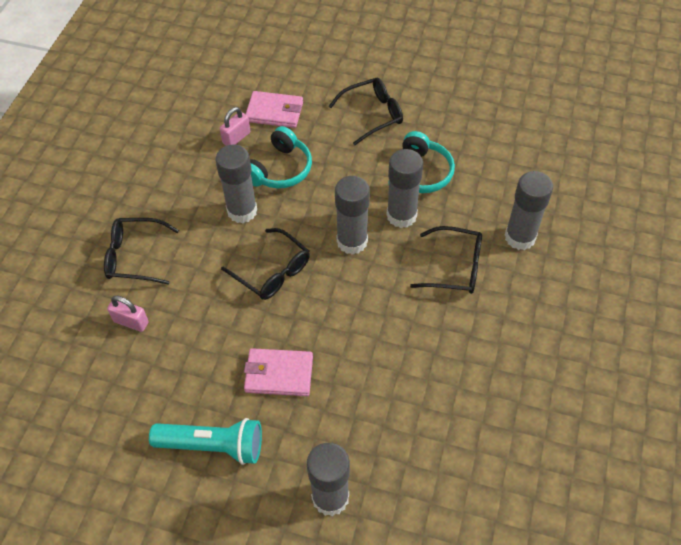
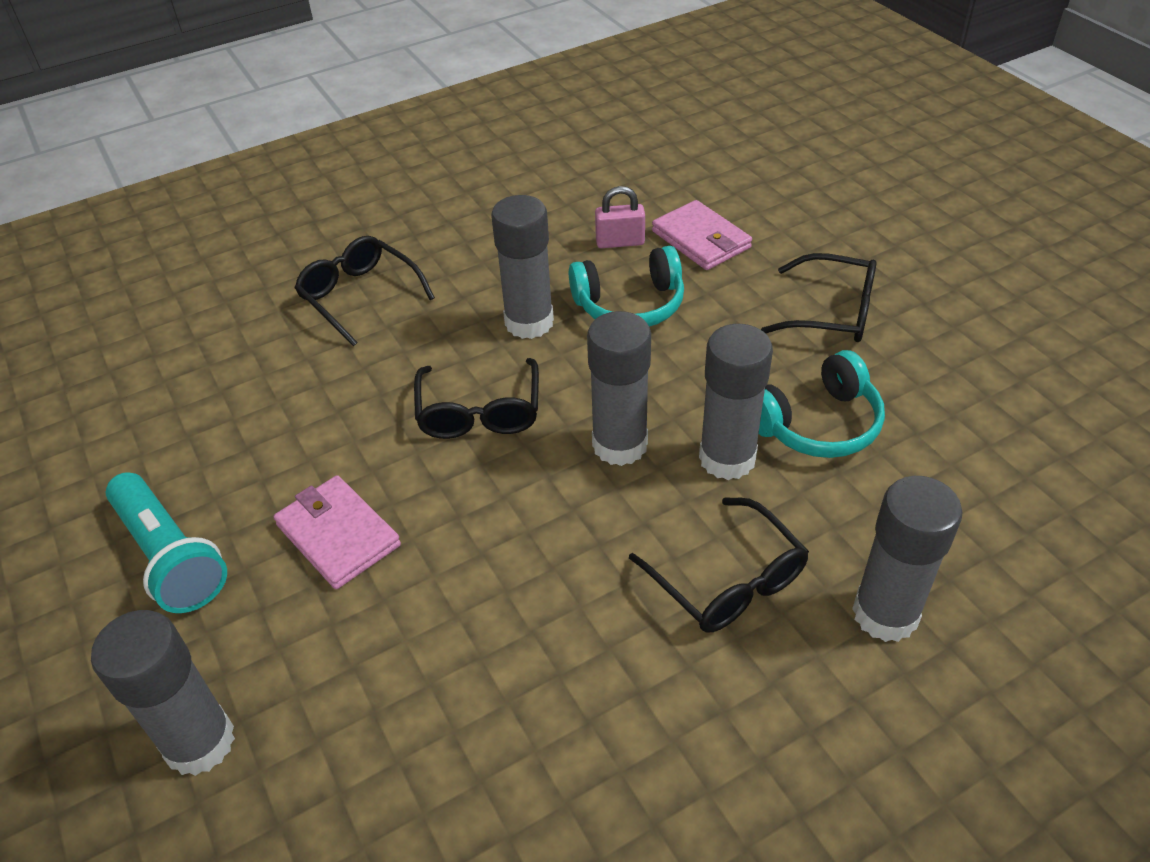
camera: 45 degrees right, 10 degrees down
pink padlock [107,296,149,332] -> none

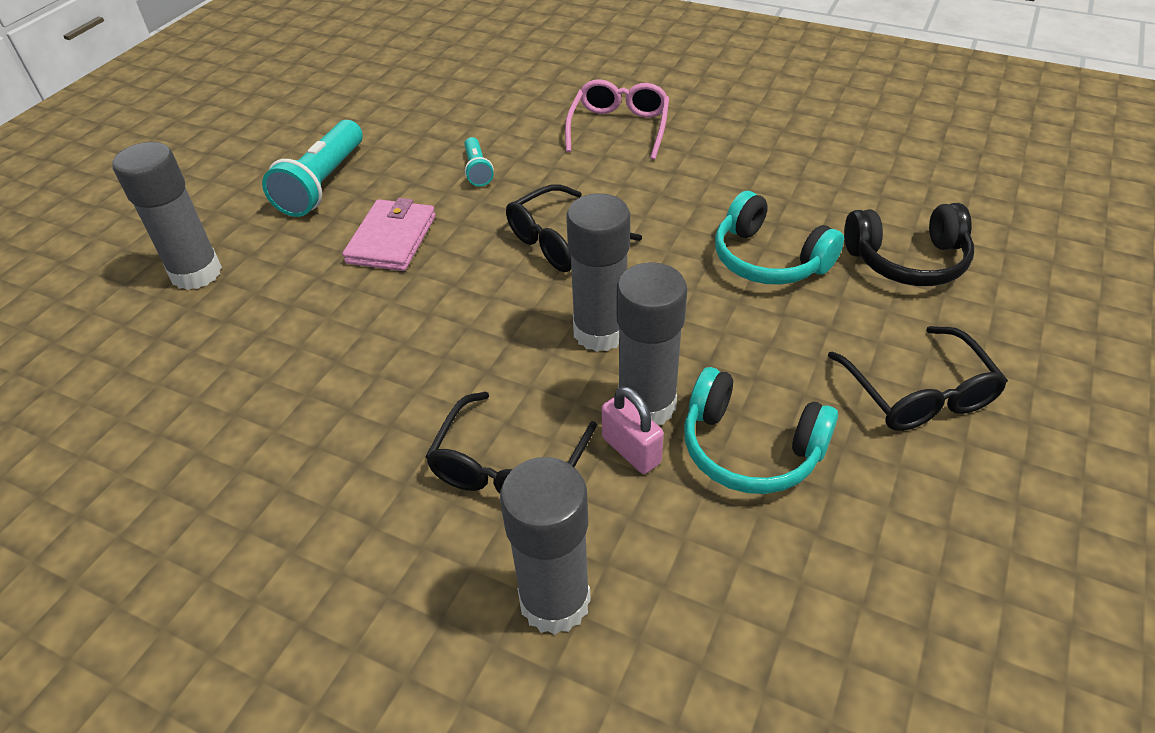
camera: 55 degrees right, 0 degrees up
black glasses [295,236,435,346] -> pink glasses [565,79,669,160]
grey glue stick [491,195,554,339] -> none
pink padlock [595,186,645,248] -> pink padlock moved to [602,386,664,474]
pink wallet [652,200,752,270] -> black headphones [844,203,974,286]
none -> turquoise flashlight [464,137,494,186]

